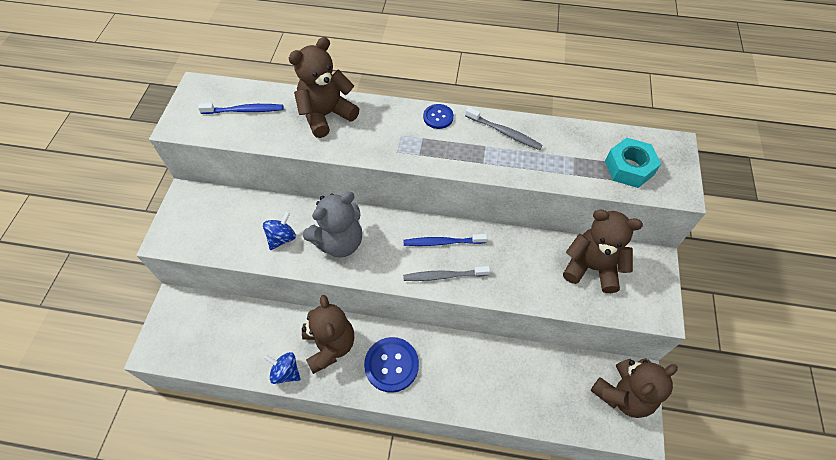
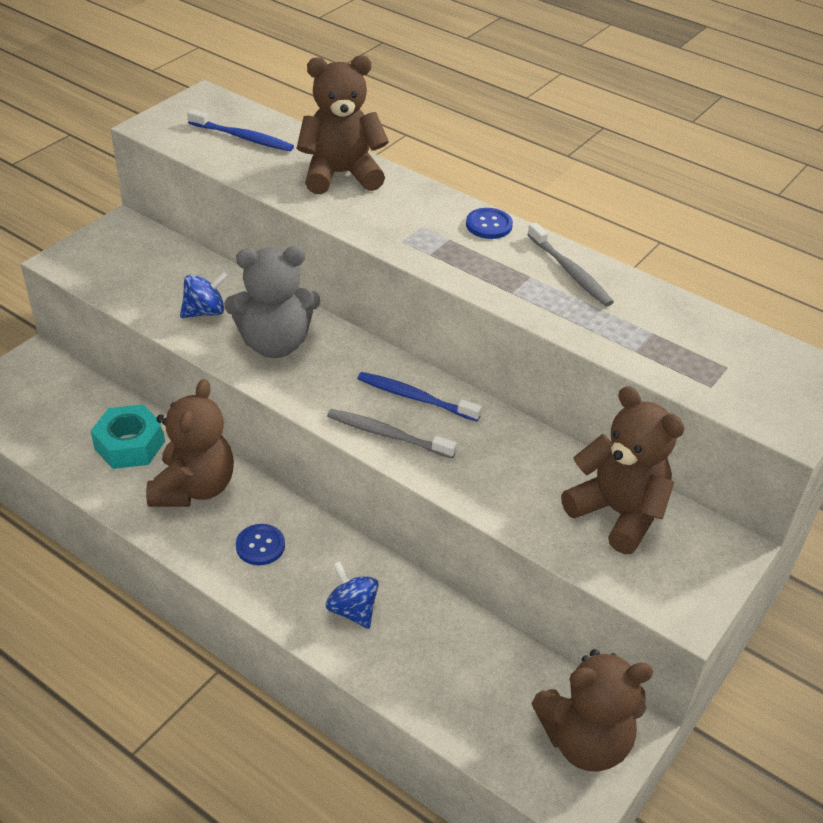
camera: 25 degrees right, 15 degrees down
blue spinning top [264,352,301,384] -> blue spinning top moved to [326,561,379,629]
blue button [364,337,419,393] -> blue button [236,524,285,565], size x0.56
turquoise nut [605,138,661,188] -> turquoise nut moved to [91,404,165,469]

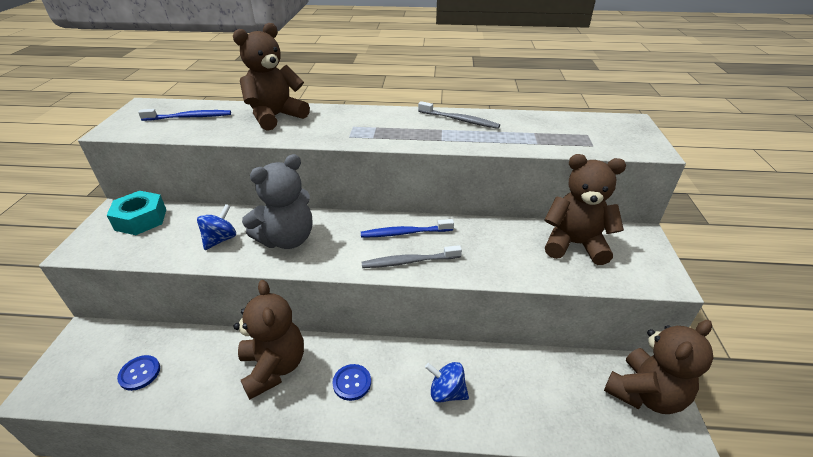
camera: 30 degrees left, 5 degrees down
turquoise nut [91,404,165,469] -> turquoise nut moved to [106,191,166,235]
blue button [466,208,513,239] -> blue button moved to [117,355,160,391]

